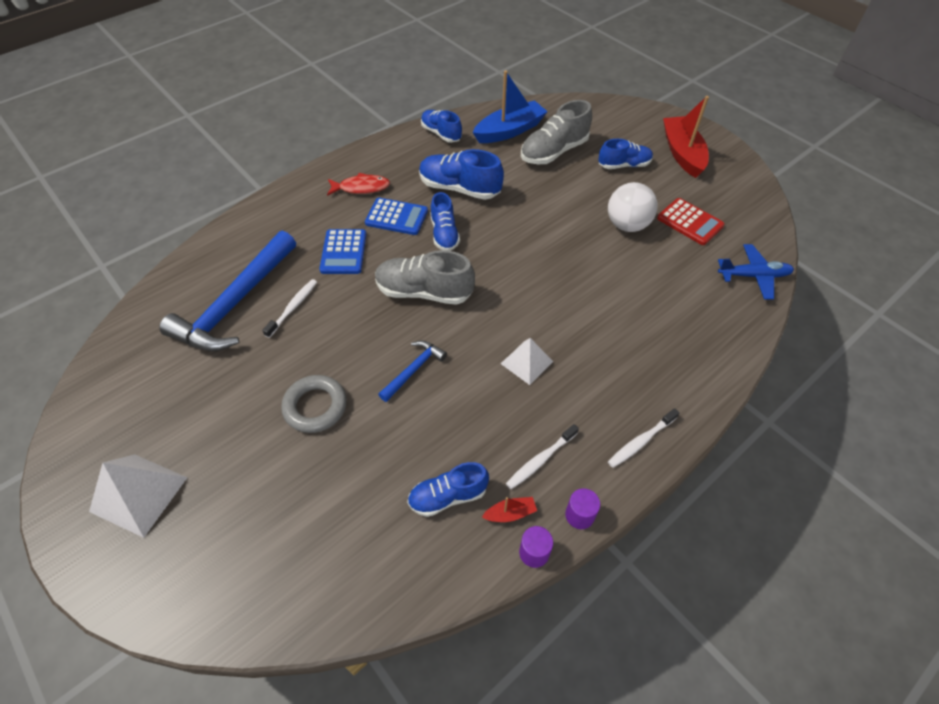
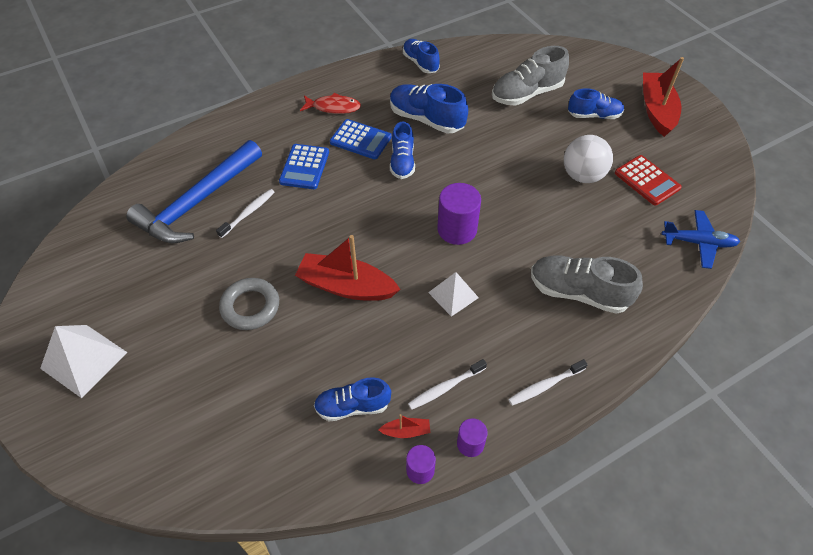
camera: 10 degrees right, 0 degrees up
grey shoe [375,250,475,305] -> grey shoe moved to [531,255,643,314]
blue hammer [378,340,447,402] -> red boat [295,235,401,301]
blue boat [472,70,548,143] -> none
none -> purple cylinder [437,183,481,245]

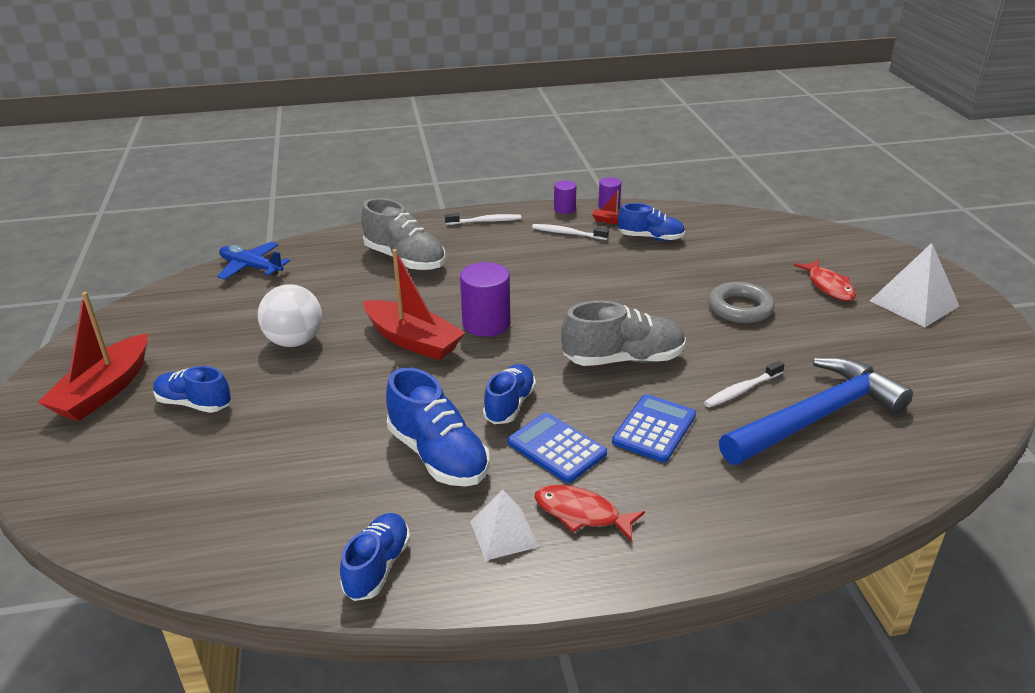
camera: 160 degrees left, 20 degrees down
red boat [295,235,401,301] -> red boat moved to [363,249,465,360]
blue shoe [403,39,440,73] -> blue shoe turned 150 degrees counterclockwise [340,513,410,601]
white toothbrush [408,359,487,410] -> white toothbrush turned 150 degrees counterclockwise [532,224,609,240]
white pyramid [428,272,479,317] -> white pyramid moved to [470,490,539,561]
grey shoe [492,46,569,106] -> grey shoe moved to [561,301,686,366]
red calculator [615,155,682,206] -> none
none -> red fish [794,259,856,301]

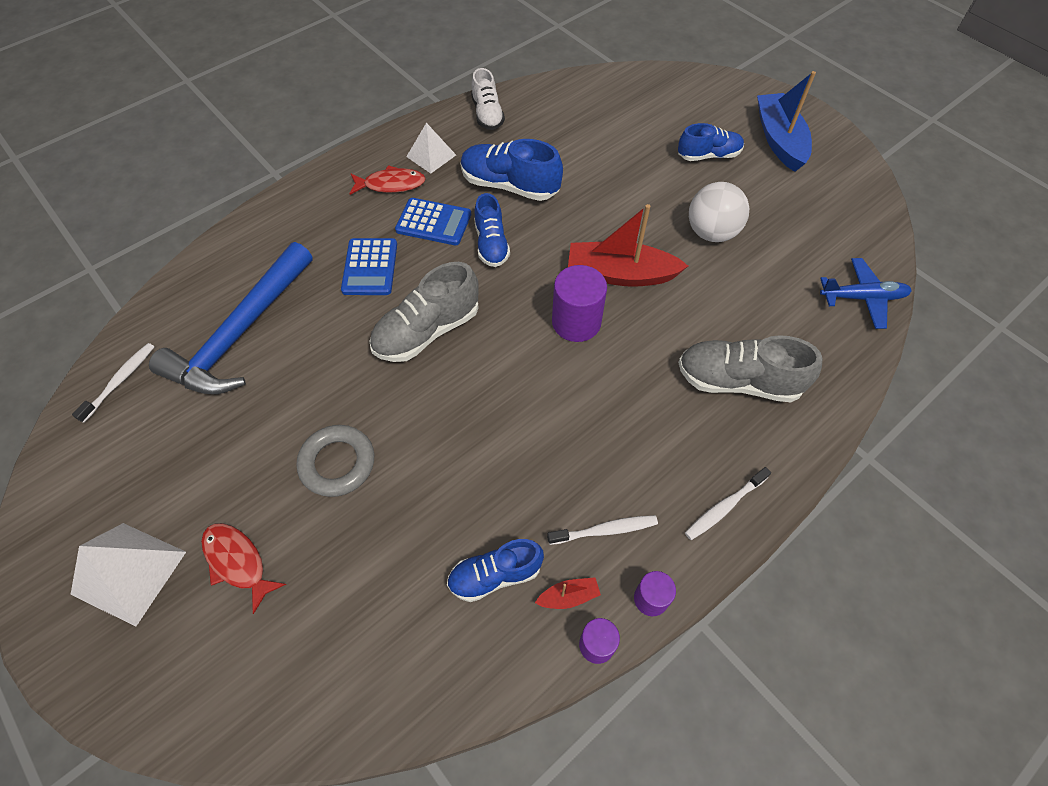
camera: 150 degrees right, 25 degrees up
red boat [38,292,147,421] -> blue boat [757,71,816,172]
blue shoe [340,513,410,601] -> white shoe [471,68,505,130]
white toothbrush [704,361,784,408] -> white toothbrush moved to [72,343,154,423]

